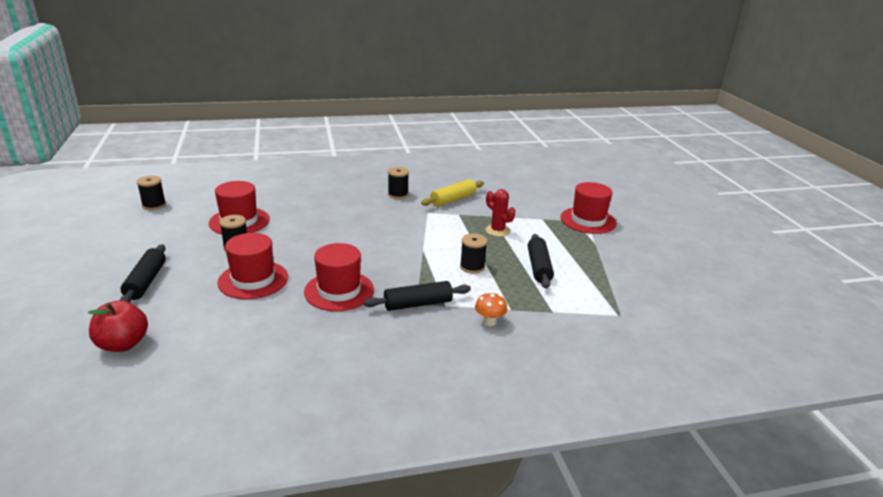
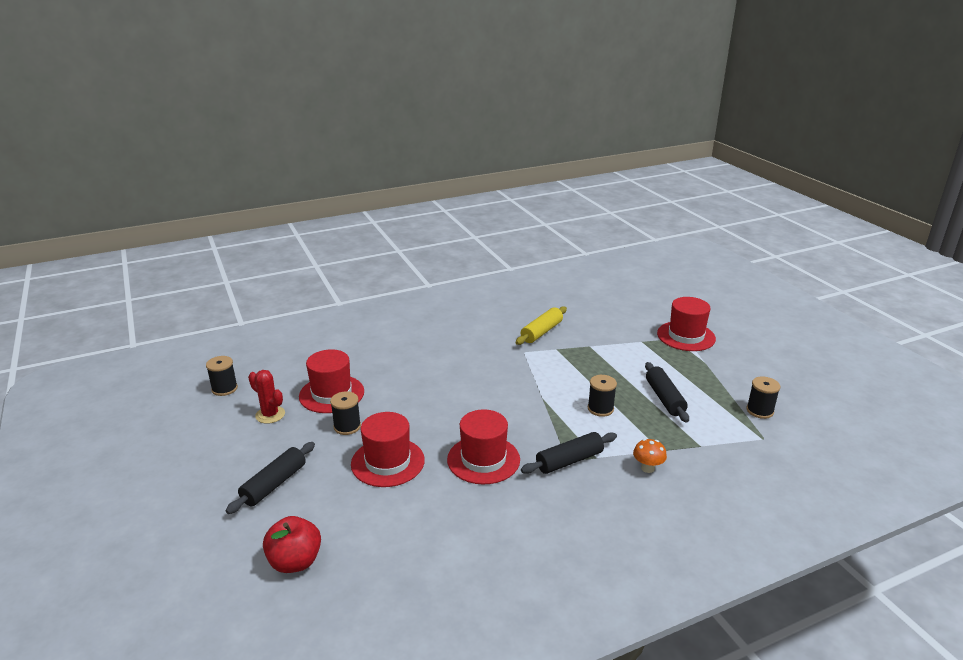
camera: 10 degrees left, 0 degrees up
black rolling pin [120,244,166,303] -> black rolling pin turned 45 degrees clockwise [226,442,315,514]
black spool [388,167,409,199] -> black spool moved to [746,377,780,419]
red cactus [485,189,515,237] -> red cactus moved to [248,370,285,424]

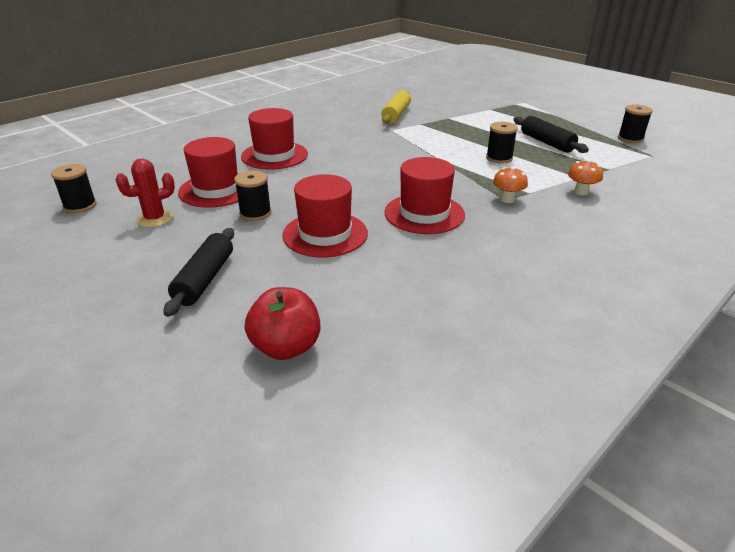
camera: 20 degrees left, 5 degrees up
red cactus [248,370,285,424] -> red cactus turned 45 degrees counterclockwise [116,159,175,228]
black rolling pin [521,432,617,474] -> orange mushroom [493,166,528,203]
red hat [657,297,716,351] -> red hat moved to [241,108,308,170]

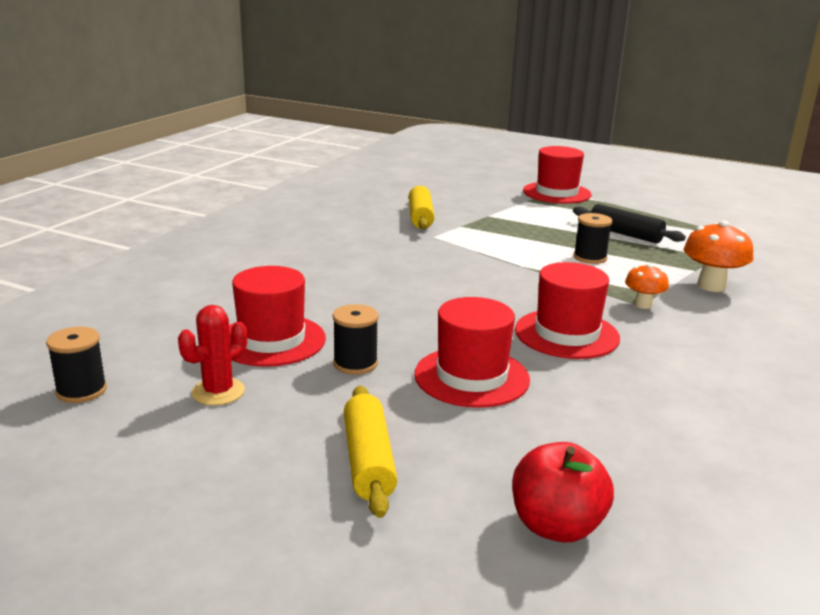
camera: 20 degrees left, 10 degrees down
black rolling pin [164,228,234,317] -> yellow rolling pin [344,386,398,518]
red hat [241,108,308,170] -> red hat moved to [523,146,592,204]
orange mushroom [568,159,603,195] -> orange mushroom [684,221,754,292], size x1.65
black spool [618,104,653,143] -> none

